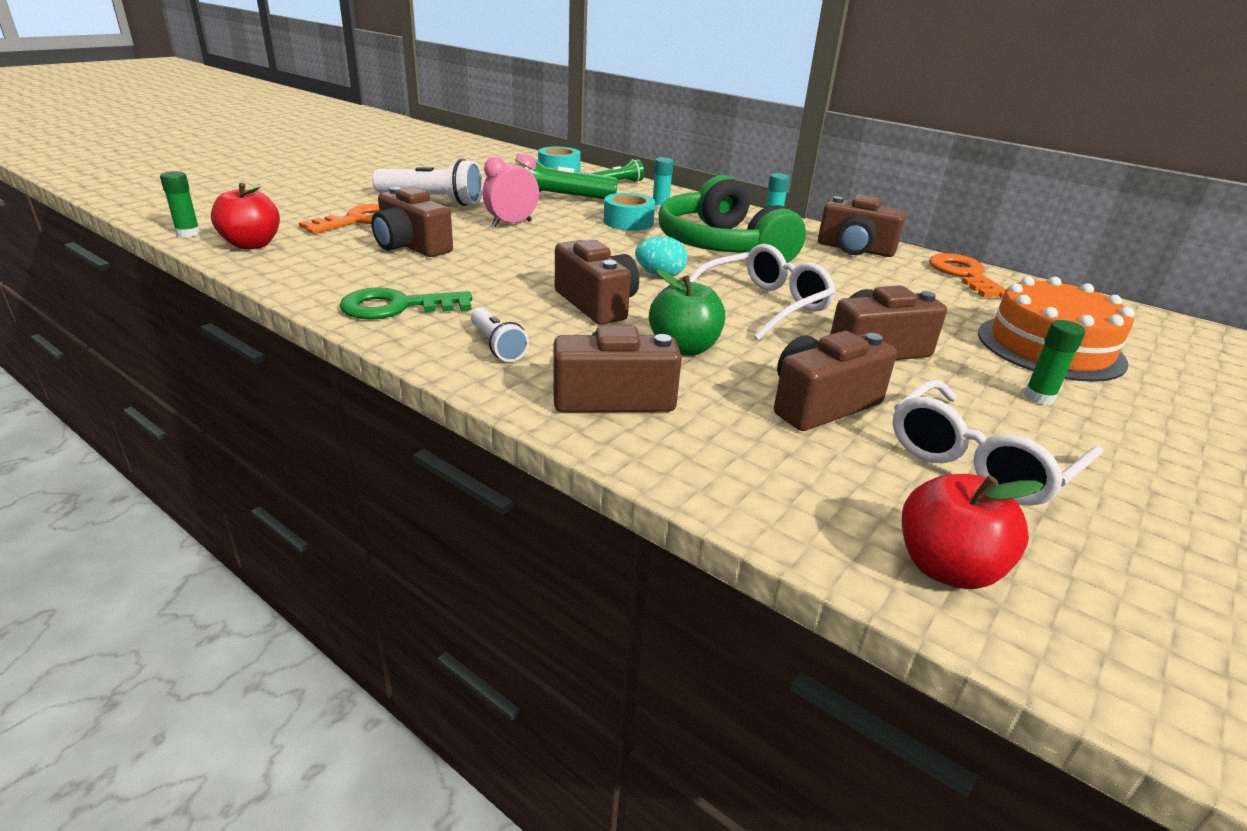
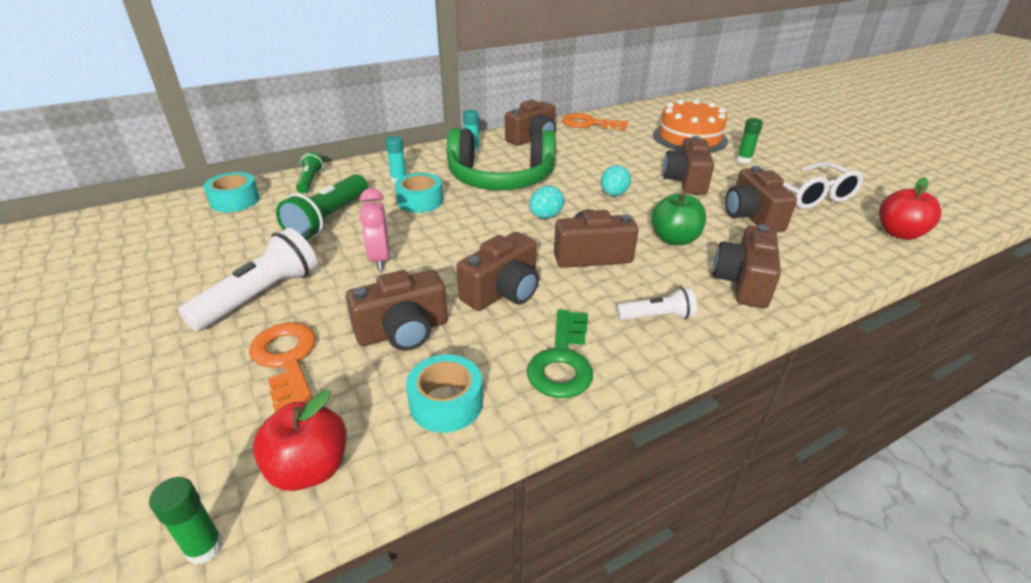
camera: 65 degrees left, 5 degrees up
white glasses [690,244,836,340] -> turquoise egg [601,165,631,196]
none -> turquoise tape [406,354,483,433]
none -> brown camera [456,232,539,311]

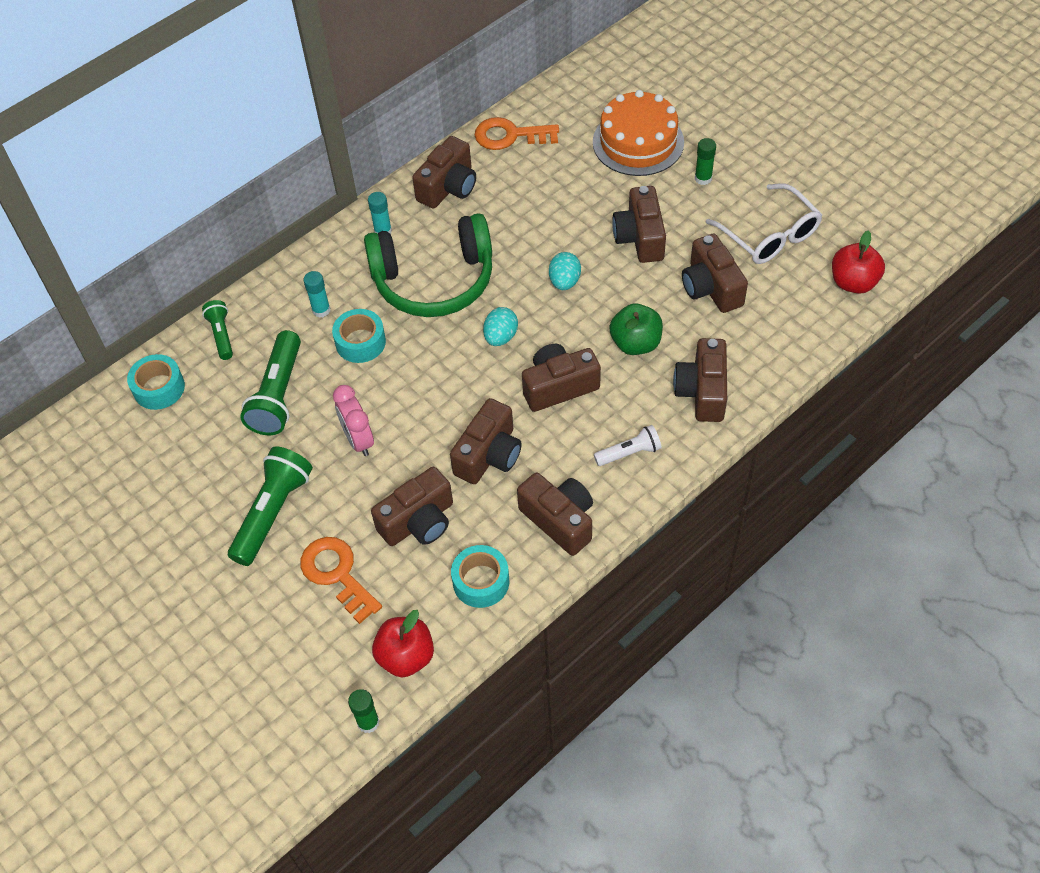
camera: 10 degrees left, 20 degrees up
white flashlight [178,228,317,331] -> green flashlight [228,446,313,566]
green key [527,310,593,398] -> brown camera [517,473,593,556]

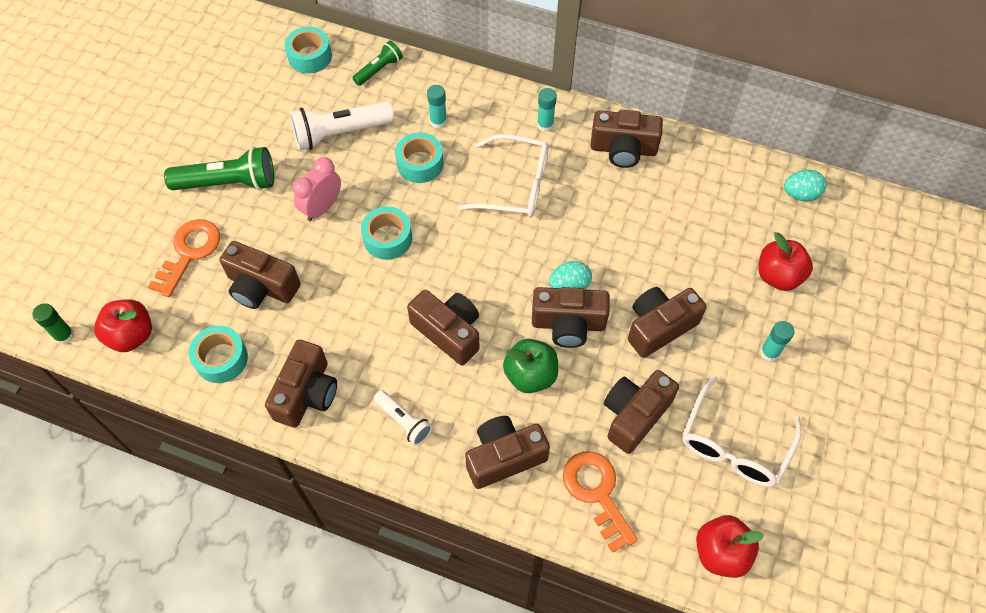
camera: 60 degrees right, 5 degrees up
green flashlight [240,330,301,435] -> white flashlight [290,101,394,151]
green headphones [364,213,492,317] -> white glasses [458,134,549,218]
brown camera [450,398,522,484] -> brown camera moved to [532,287,610,348]
orange key [475,117,559,150] -> orange key moved to [563,451,638,553]
turquoise egg [483,307,518,346] -> turquoise egg moved to [784,170,826,201]
orange cake [593,90,684,176] -> red apple [758,232,813,291]
green glue stick [695,138,716,185] -> turquoise glue stick [760,321,795,362]
none -> turquoise tape [361,206,412,260]

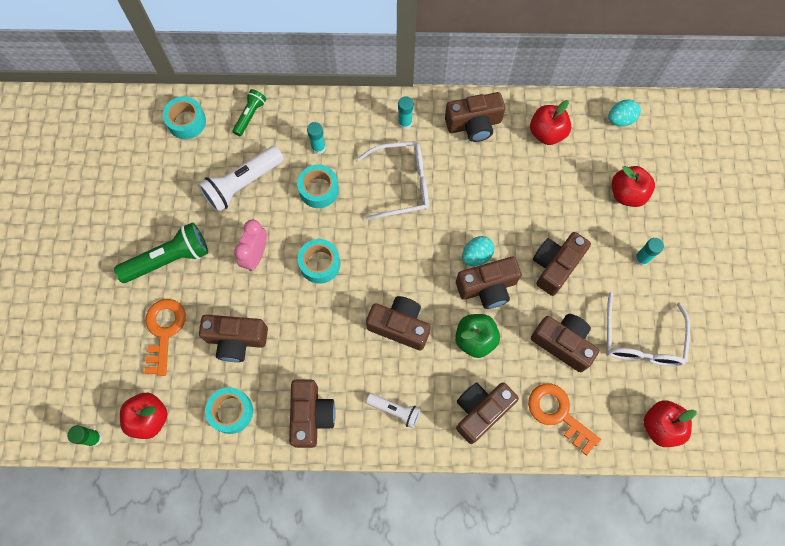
camera: 20 degrees left, 10 degrees up
brown camera [604,370,679,454] -> brown camera turned 105 degrees clockwise [531,314,599,372]
none -> red apple [530,100,571,145]

